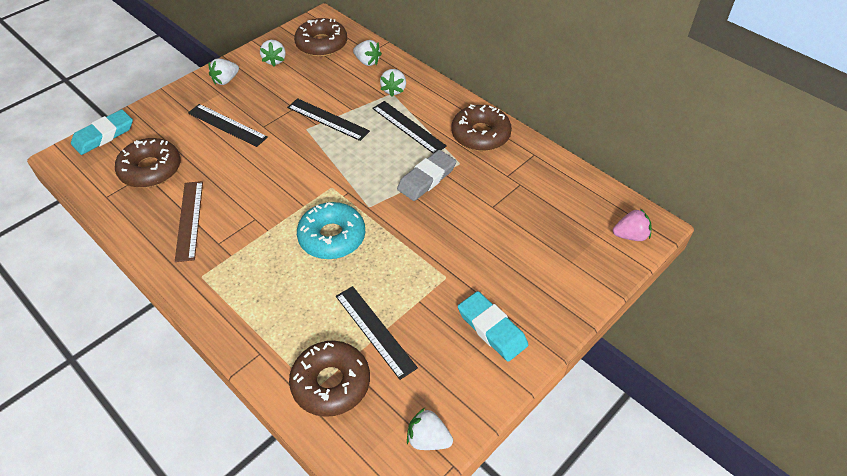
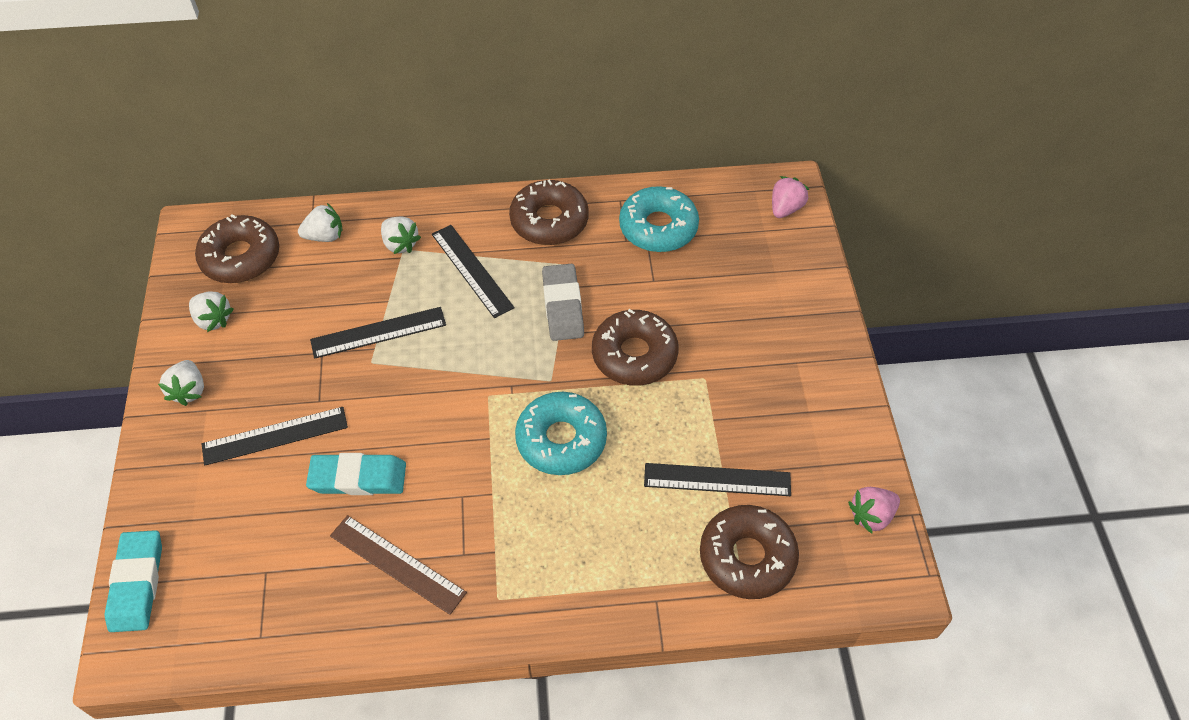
camera: 50 degrees left, 5 degrees up
brown donut [115,138,181,188] -> brown donut moved to [592,309,679,386]
black ruler [372,101,447,154] -> black ruler turned 60 degrees clockwise [432,225,515,318]
white strawberry [407,408,453,450] -> pink strawberry [848,487,900,534]
turquoise eraser [458,291,528,362] -> turquoise eraser moved to [306,453,406,495]
none -> turquoise donut [619,186,699,252]

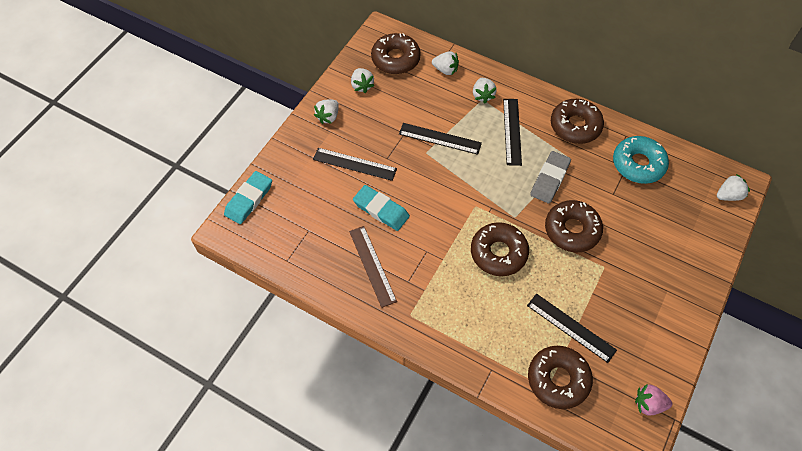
camera: 35 degrees right, 5 degrees up
turquoise donut [515,392,607,475] -> brown donut [471,222,529,276]
pink strawberry [772,176,809,218] -> white strawberry [717,174,750,201]

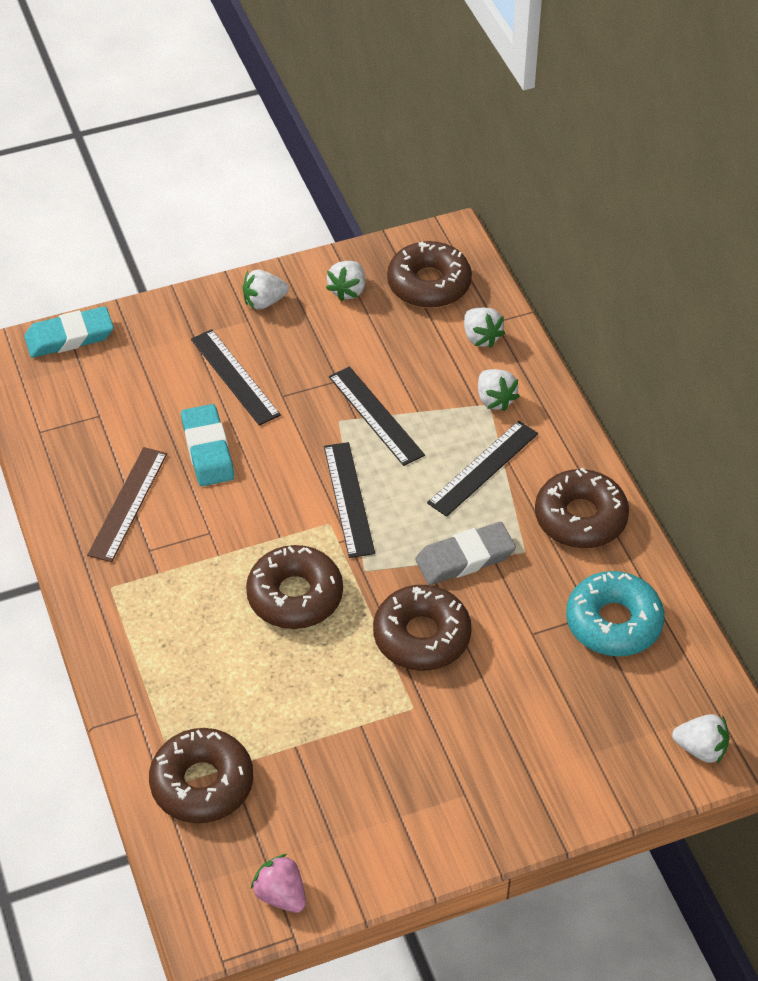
camera: 40 degrees right, 10 degrees down
white strawberry [473,78,497,103] -> white strawberry turned 60 degrees counterclockwise [478,369,520,411]
black ruler [527,294,617,363] -> black ruler moved to [324,442,375,558]

